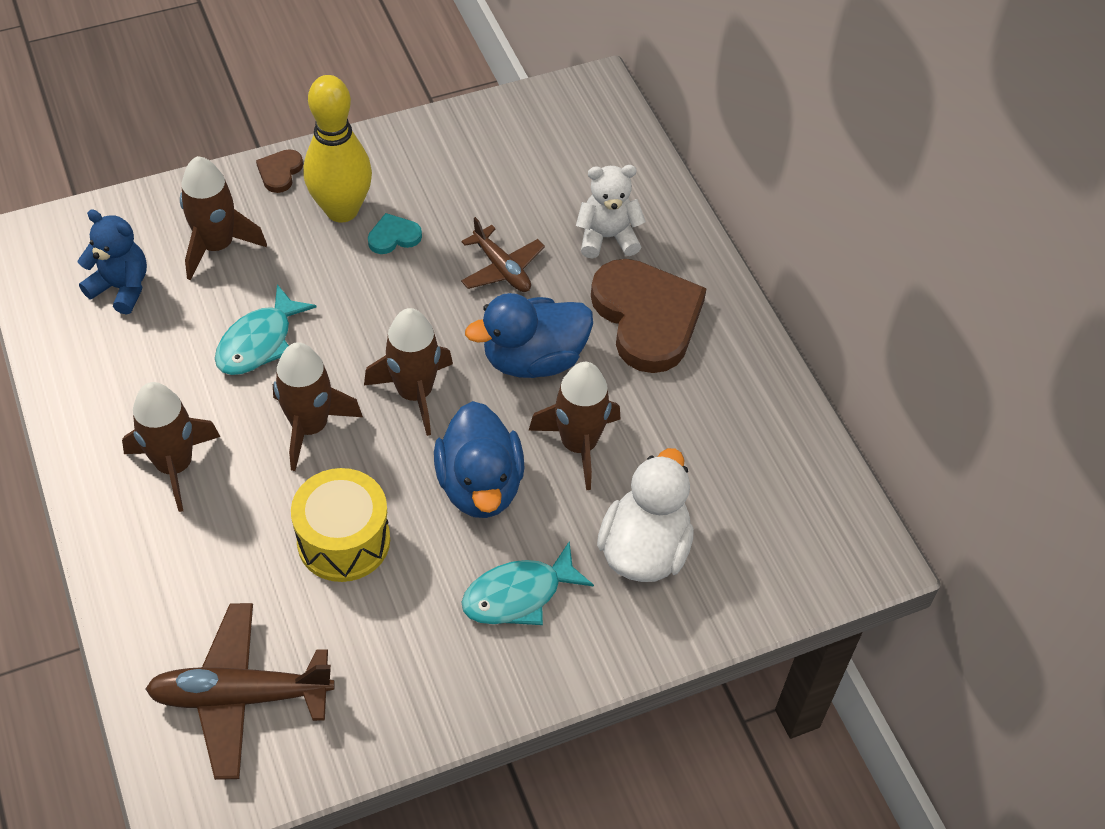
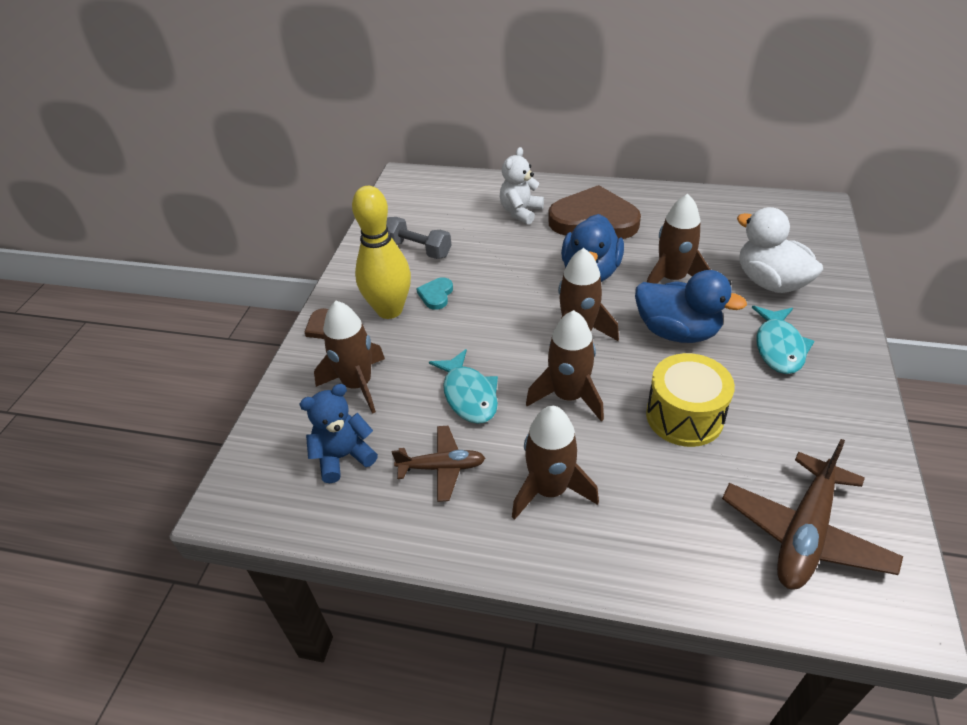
camera: 50 degrees left, 10 degrees down
brown plane [461,217,545,292] -> brown plane moved to [392,426,485,502]
none -> grey dumbbell [386,217,452,259]

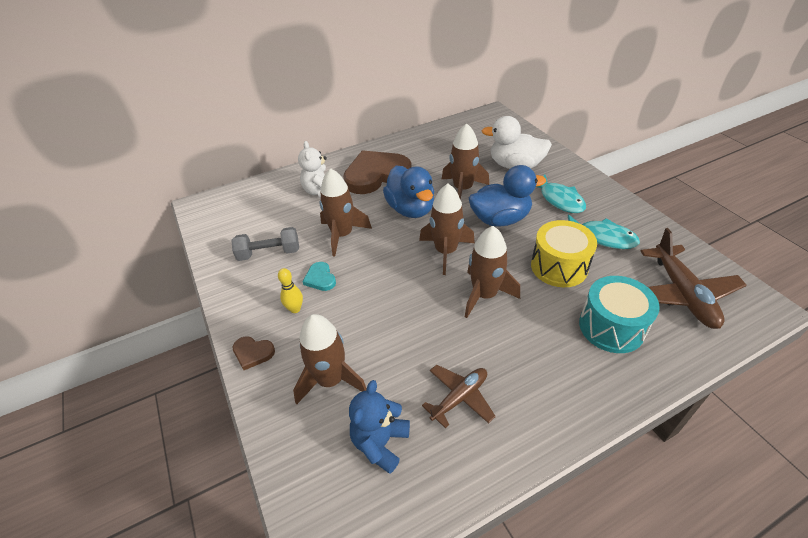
camera: 40 degrees left, 0 degrees up
yellow bowling pin [352,186,411,319] -> yellow bowling pin [278,268,303,313], size x0.44
turquoise fish [429,349,498,424] -> turquoise fish moved to [568,214,640,249]
brown rocket [512,406,599,520] -> brown rocket moved to [319,168,372,257]
none -> turquoise drum [579,276,660,353]

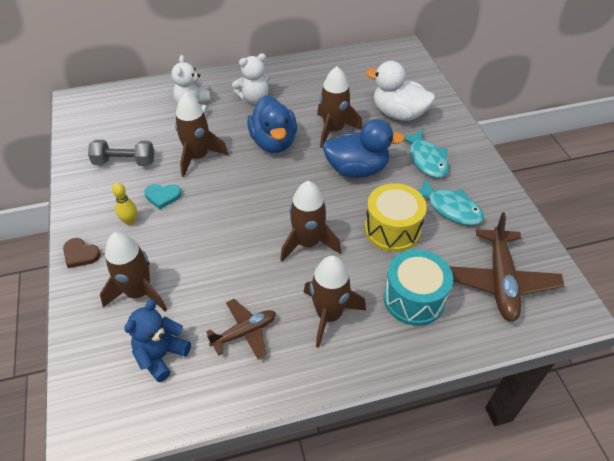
camera: 10 degrees right, 5 degrees up
turquoise heart [303,262,336,291] -> turquoise heart turned 75 degrees counterclockwise [144,184,181,209]
brown heart [343,150,412,194] -> white teddy bear [232,53,270,104]
brown rocket [419,184,475,275] -> brown rocket moved to [304,256,366,348]

